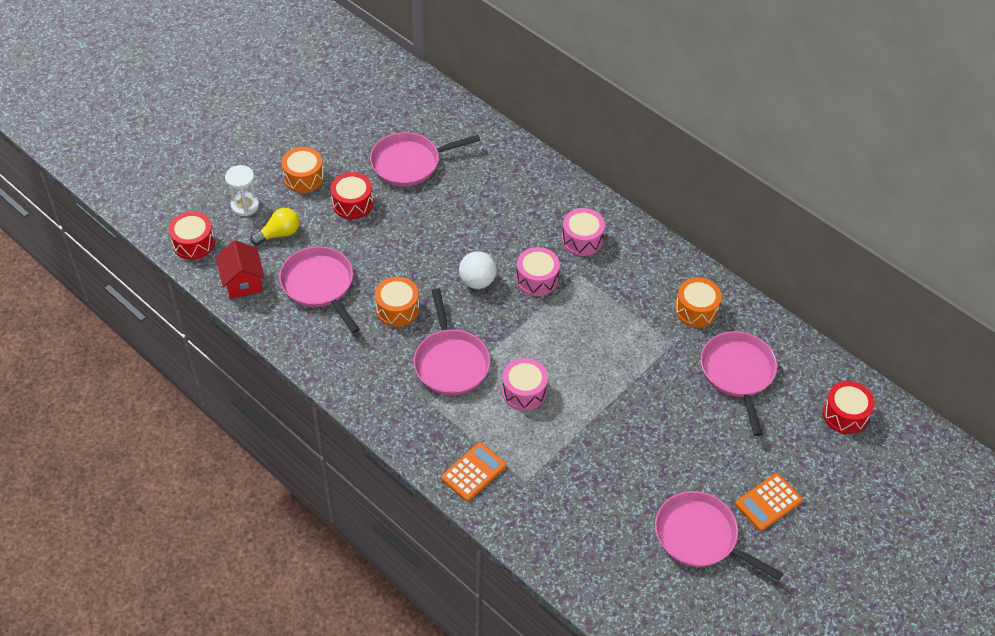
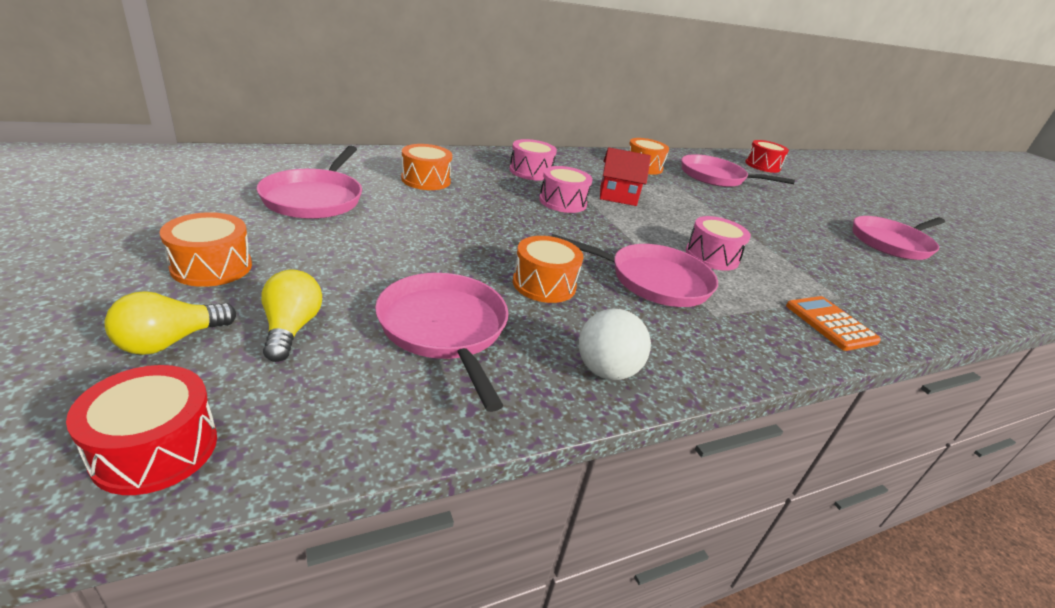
camera: 70 degrees left, 20 degrees down
red house [216,240,265,299] -> red house moved to [600,147,651,206]
white hourglass [225,165,259,216] -> yellow light bulb [105,291,236,355]
pink pan [279,246,360,333] -> pink pan turned 75 degrees clockwise [375,273,508,412]
red drum [330,172,373,219] -> none
white ball [459,251,497,289] -> white ball moved to [579,309,651,380]
orange calculator [735,473,803,531] -> none
none -> orange drum [401,144,452,190]

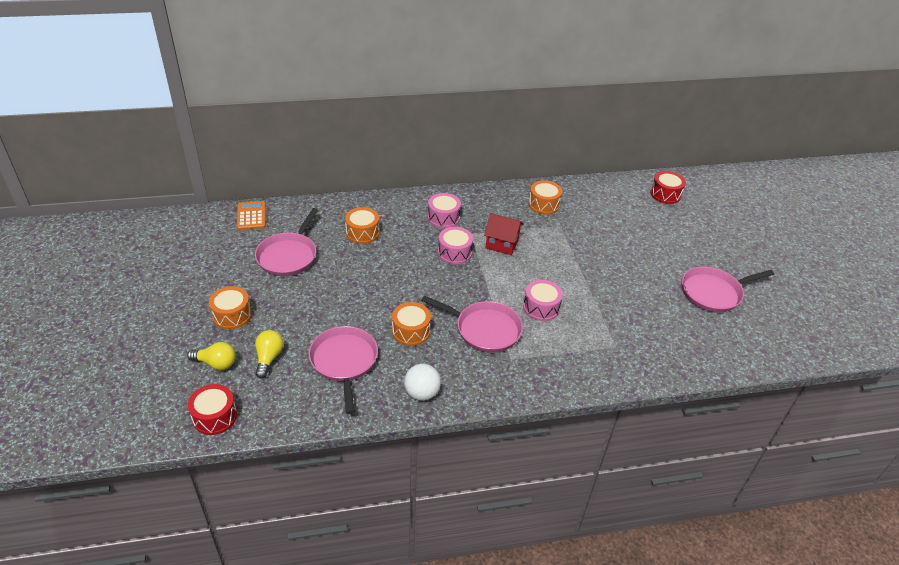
camera: 15 degrees right, 10 degrees up
yellow light bulb [105,291,236,355] -> yellow light bulb turned 135 degrees counterclockwise [187,342,236,370]
pink pan [681,154,795,187] -> none
orange calculator [786,296,881,351] -> orange calculator moved to [237,201,266,230]

